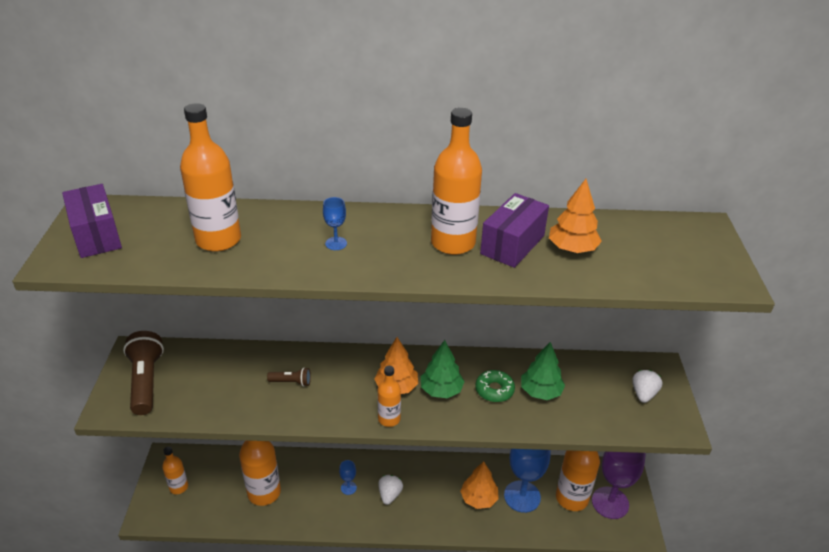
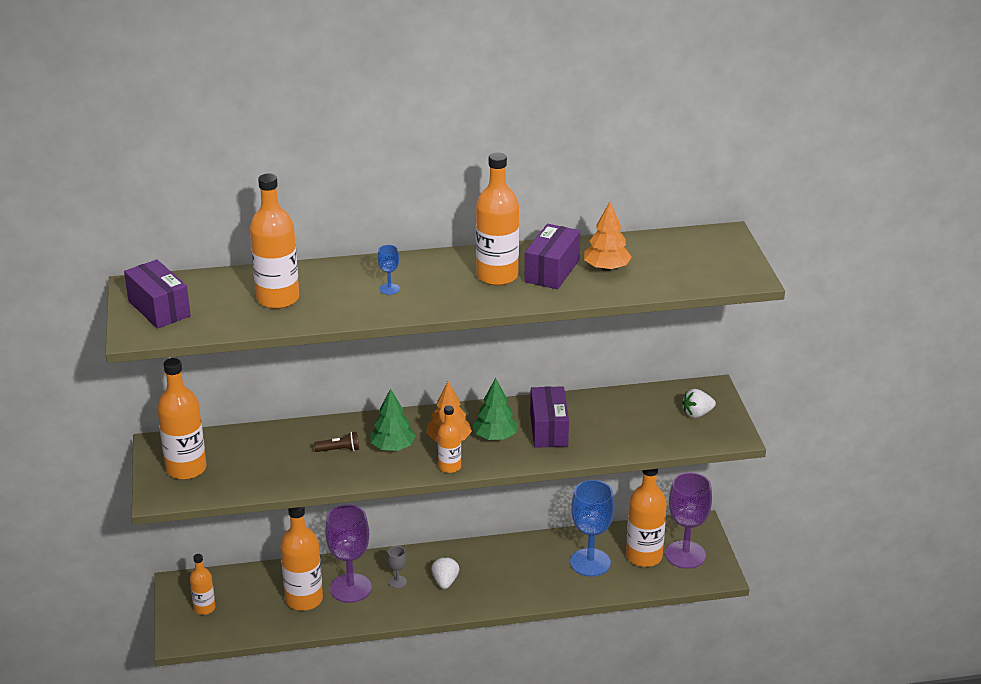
camera: 10 degrees left, 5 degrees down
brown flashlight [123,331,164,415] -> orange bottle [157,358,207,480]
blue goblet [339,460,357,495] -> grey goblet [387,546,407,588]
orange tree [460,461,499,509] -> none
green donut [475,370,515,402] -> purple box [530,386,569,448]
green tree [521,342,565,400] -> green tree moved to [370,388,416,451]
white strawberry [632,370,662,403] -> white strawberry turned 120 degrees counterclockwise [682,389,716,418]
none -> purple goblet [325,504,372,603]

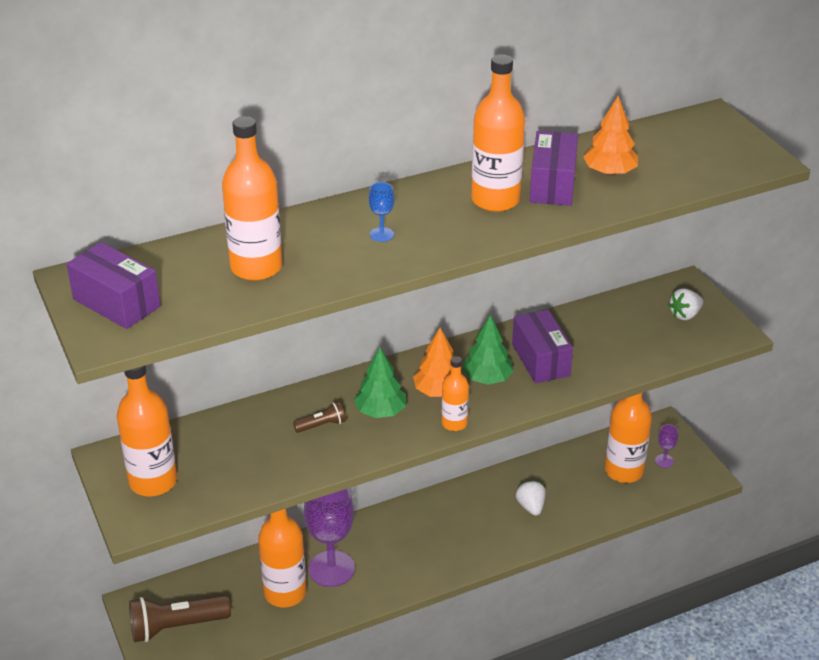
camera: 15 degrees left, 5 degrees up
orange bottle [190,554,215,615] -> brown flashlight [129,595,231,642]
grey goblet [387,546,407,588] -> none
white strawberry [431,556,460,589] -> white strawberry moved to [516,481,546,516]
blue goblet [570,480,614,577] -> none
purple goblet [665,472,712,569] -> purple goblet [655,424,678,468], size x0.44

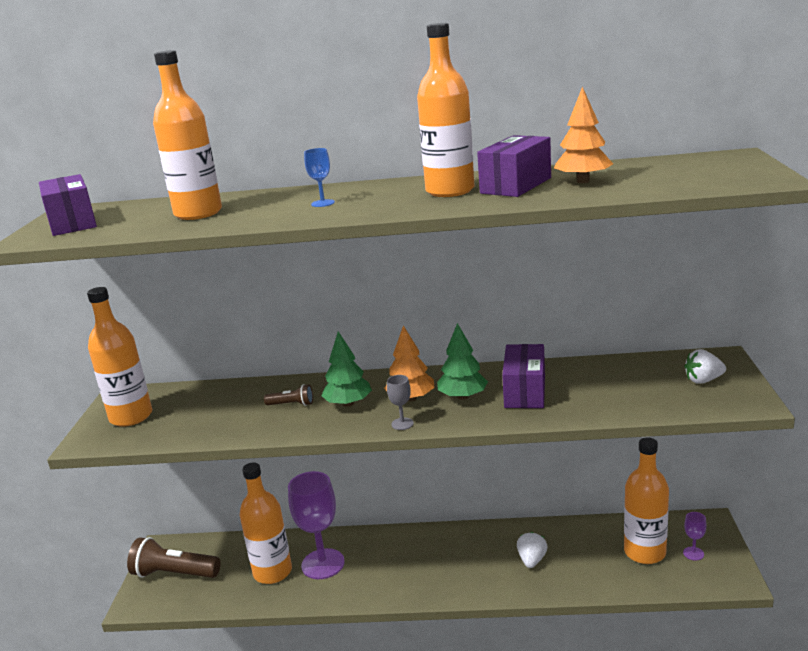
camera: 30 degrees right, 15 degrees down
orange bottle [442,356,469,431] -> grey goblet [387,375,414,430]

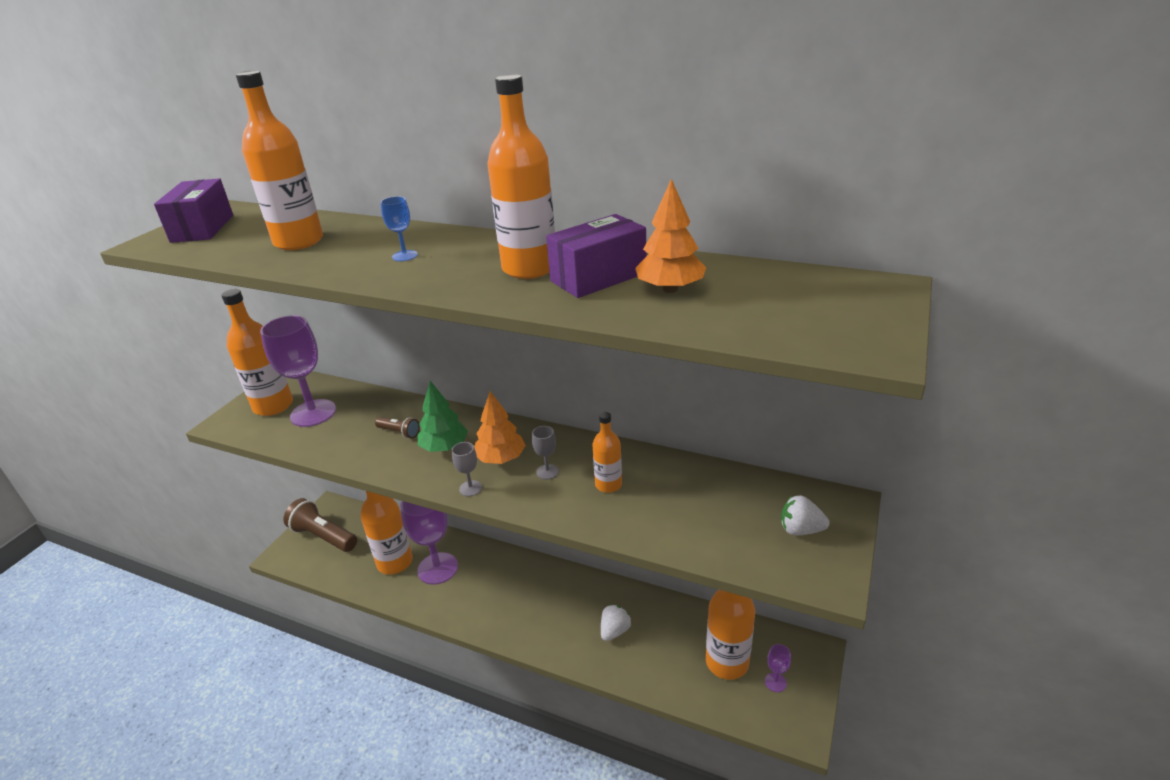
camera: 20 degrees right, 10 degrees up
green tree [437,323,488,400] -> grey goblet [532,426,559,480]
purple box [502,344,545,408] -> orange bottle [593,412,622,493]
none -> purple goblet [260,315,336,427]

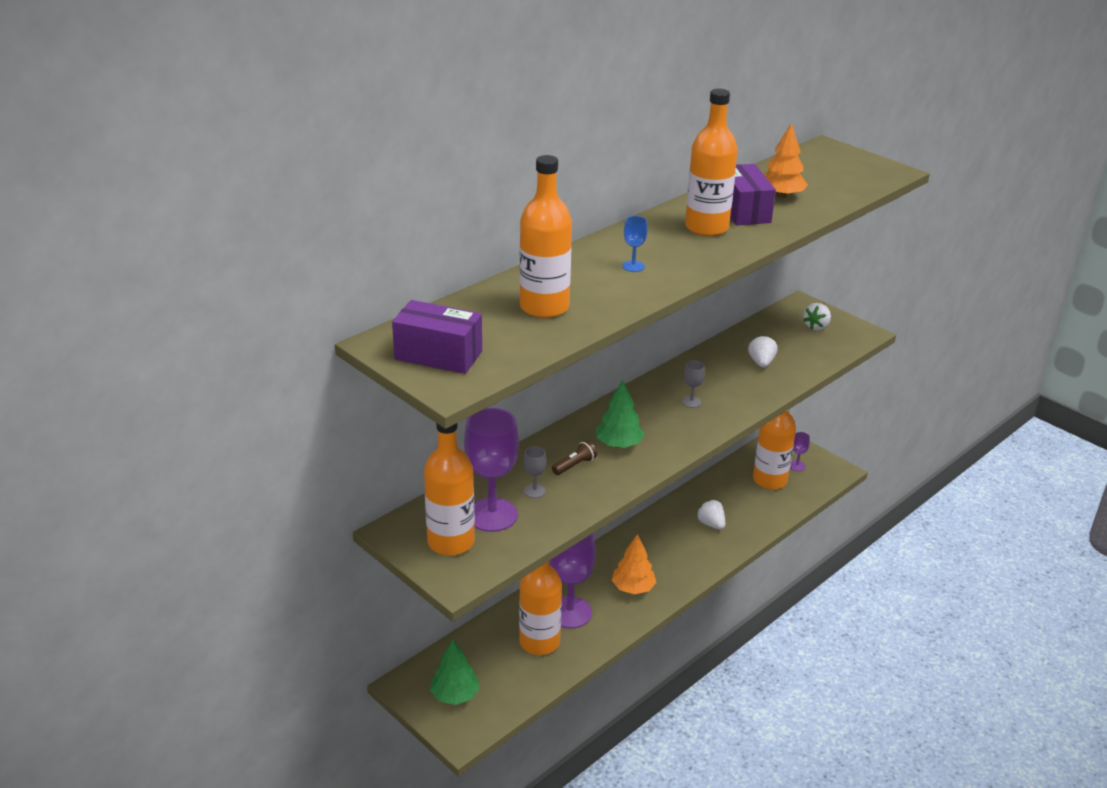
camera: 70 degrees left, 0 degrees up
brown flashlight [284,498,357,552] -> green tree [430,640,480,705]
grey goblet [452,442,482,497] -> grey goblet moved to [524,446,546,498]
orange tree [474,391,526,464] -> orange tree moved to [612,534,656,594]
orange bottle [593,412,622,493] -> none
none -> white strawberry [748,335,778,368]

